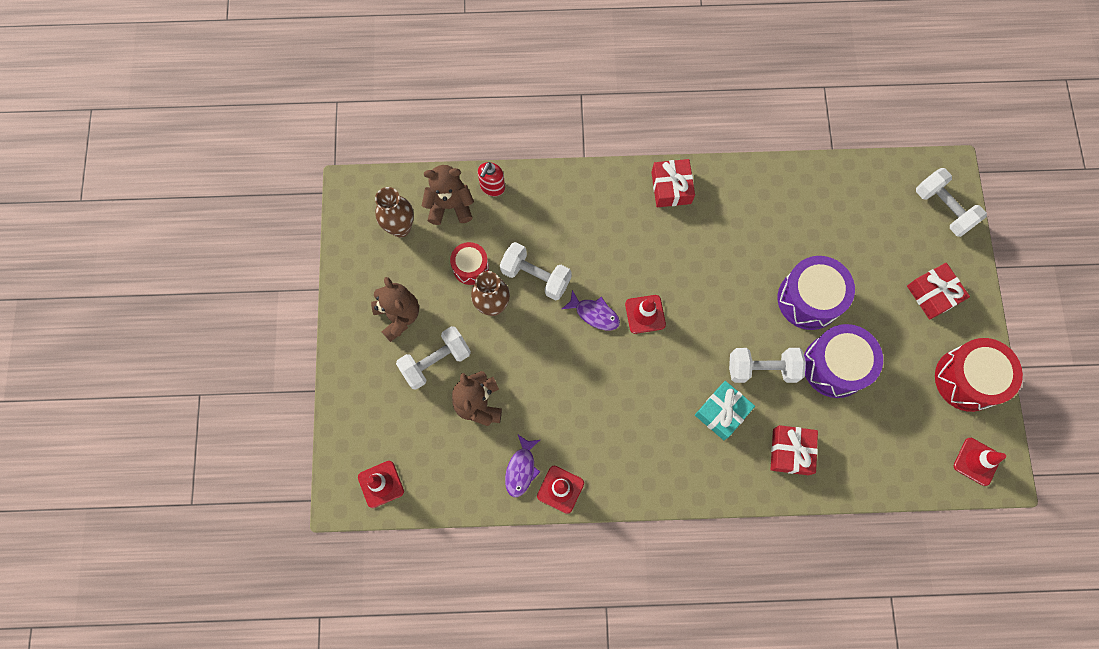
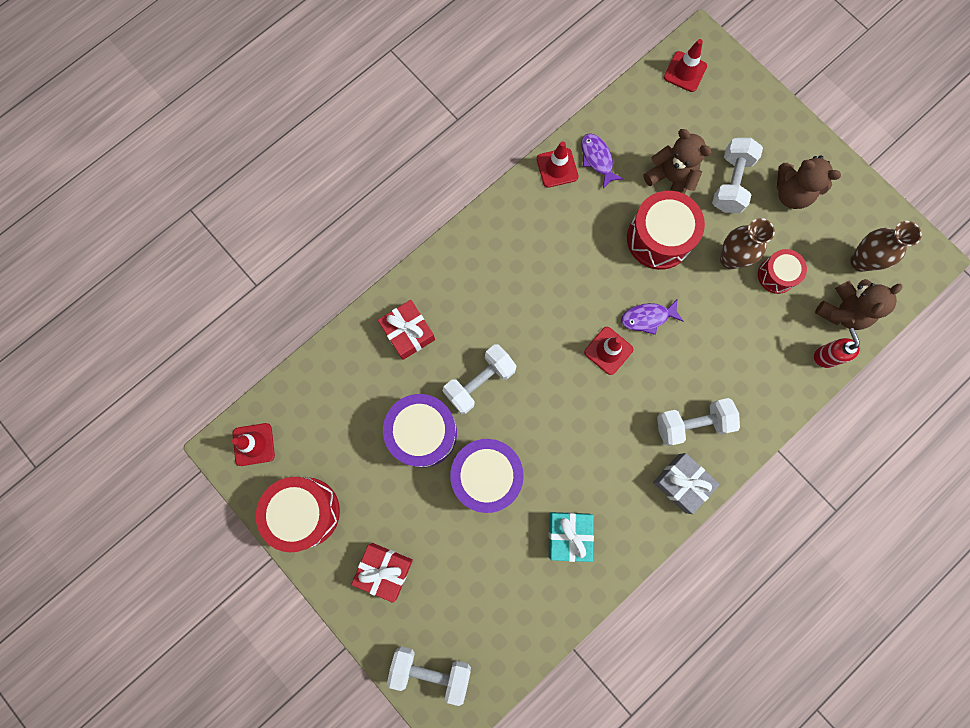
camera: 140 degrees right, 5 degrees up
white dumbbell [500,242,572,300] -> white dumbbell moved to [657,398,740,446]
red gift [651,159,695,207] -> grey gift [653,453,720,514]
turquoise gift [695,381,755,440] -> turquoise gift moved to [549,512,594,562]
none -> red drum [627,191,705,270]

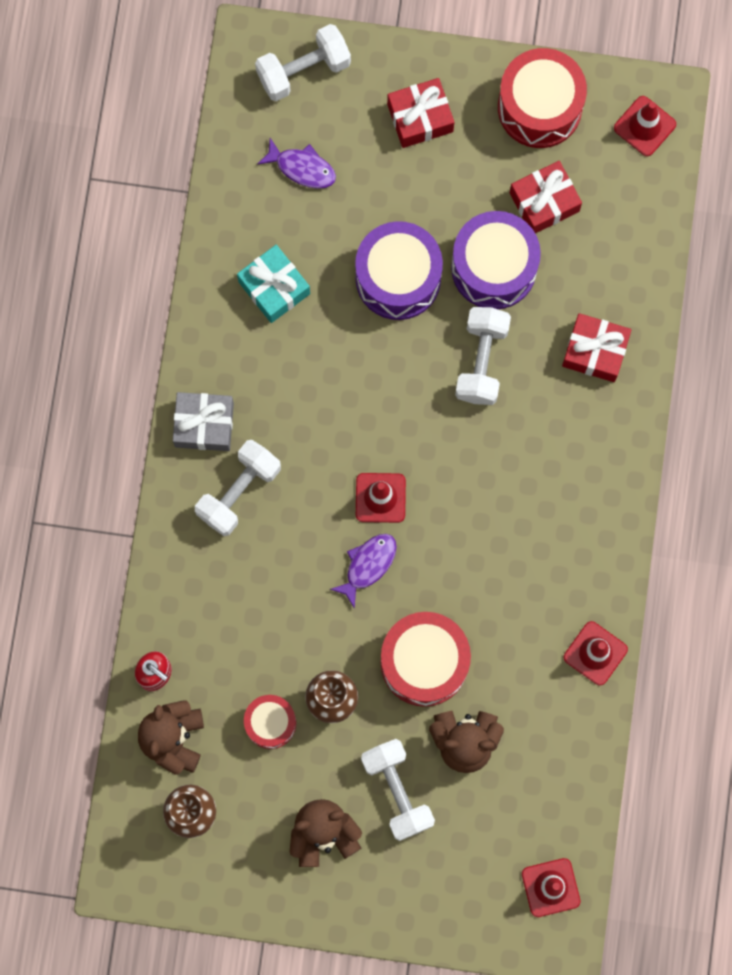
camera: 140 degrees right, 0 degrees up
purple fish [581,133,623,188] -> purple fish moved to [257,138,336,189]
none -> red gift [510,161,582,233]

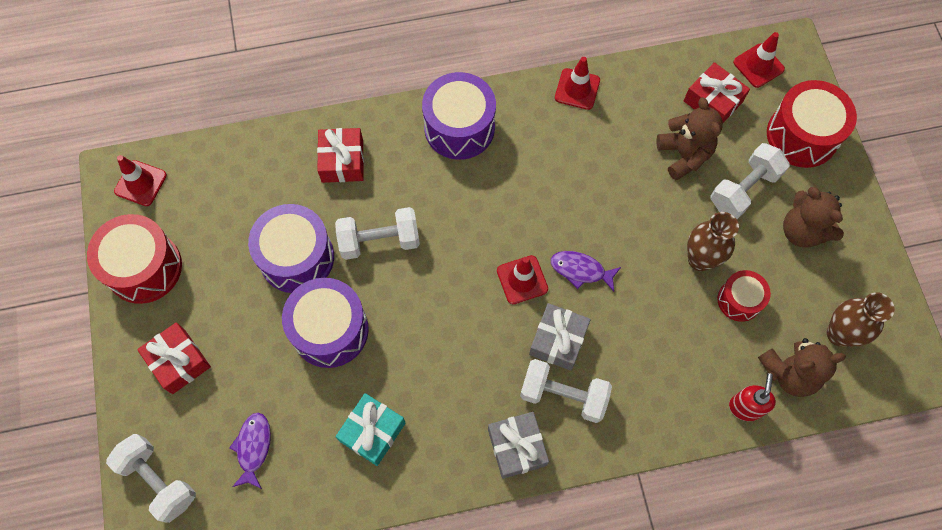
camera: 110 degrees left, 10 degrees down
red drum [381,612,471,707] -> red drum moved to [767,80,857,168]
red gift [510,161,582,233] -> red gift moved to [684,62,750,123]
none -> purple drum [422,72,496,160]
none -> grey gift [529,303,591,371]

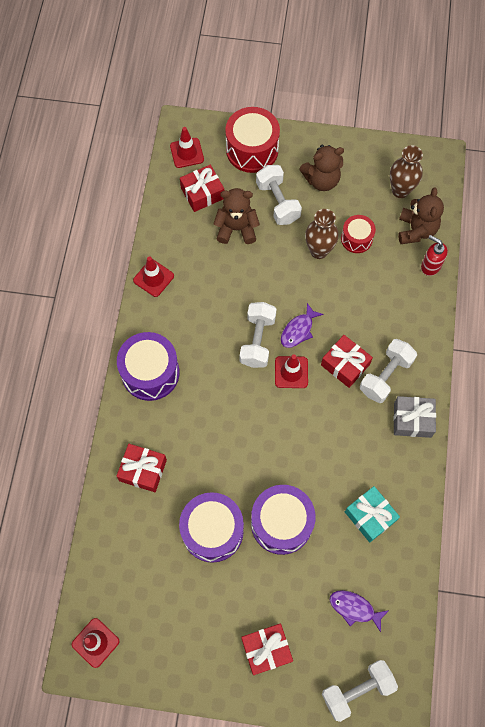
camera: 70 degrees left, 0 degrees up
red drum [87,214,182,304] -> none
white dumbbell [335,207,420,260] -> white dumbbell moved to [240,302,277,368]
grey gift [529,303,591,371] -> red gift [321,335,373,388]

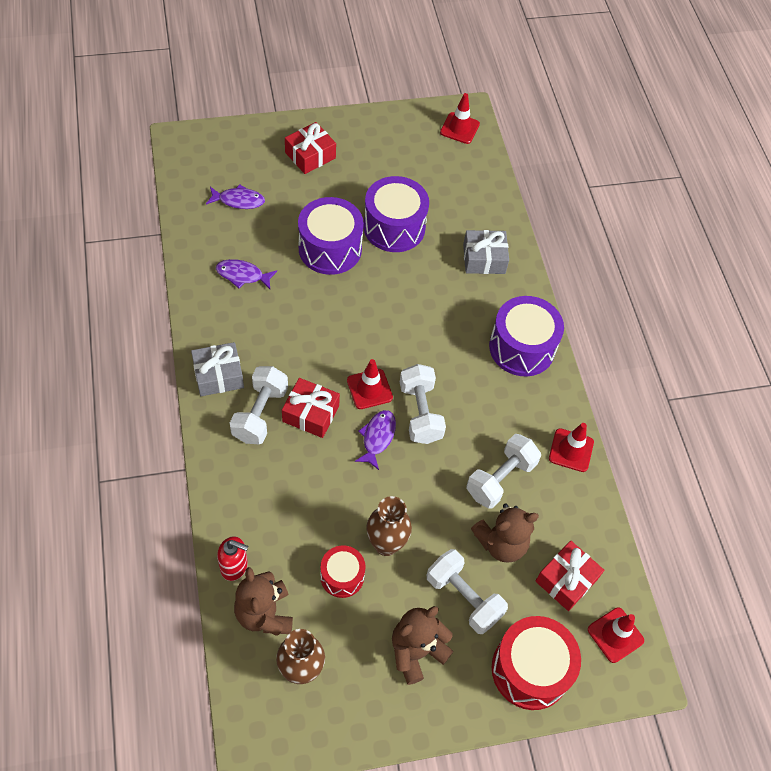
camera: 155 degrees right, 10 degrees down
red gift [116,444,167,492] -> grey gift [463,230,509,274]
white dumbbell [322,660,398,722] -> white dumbbell moved to [466,434,541,509]
turquoise gift [345,486,400,542] -> purple fish [216,259,277,289]

